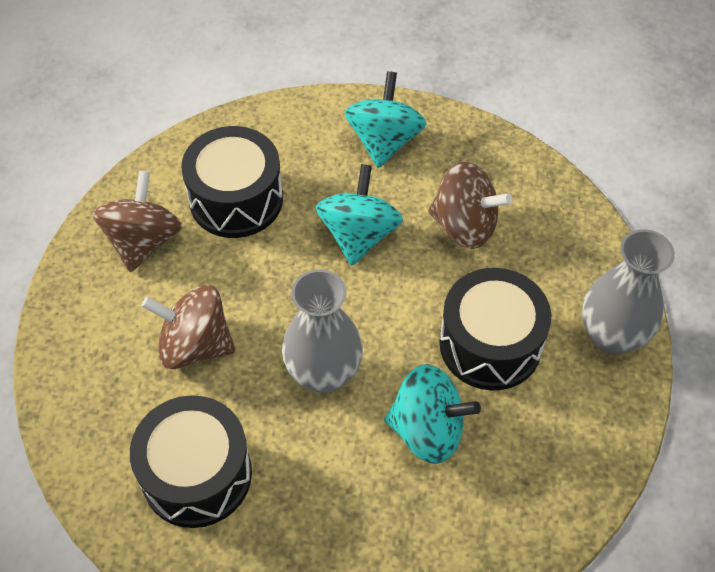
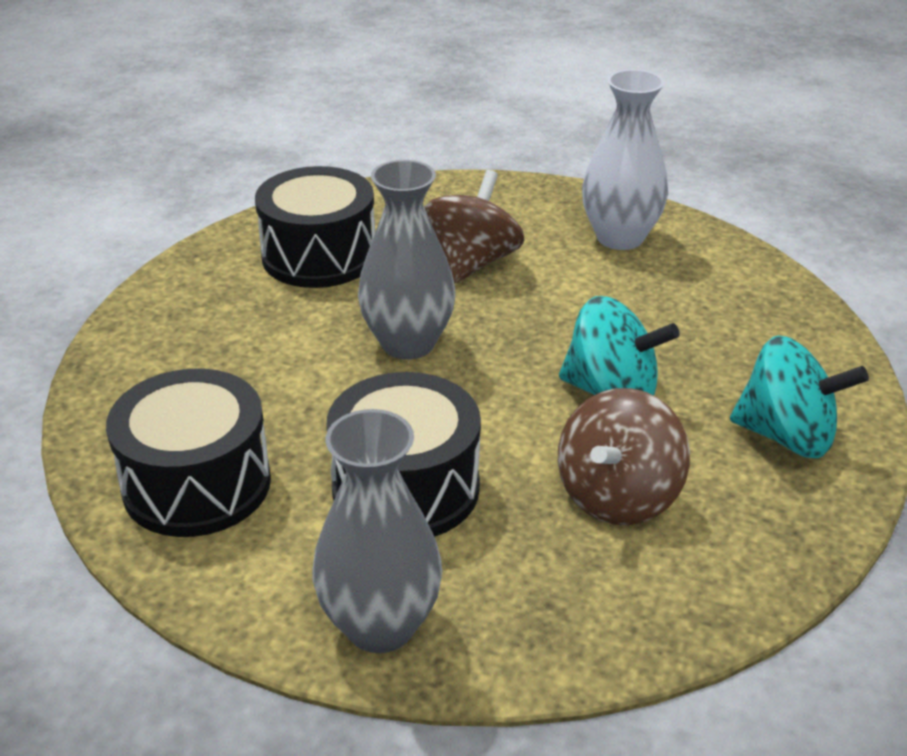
camera: 100 degrees right, 20 degrees down
brown spinning top [92,170,182,272] -> white vase [582,69,668,250]
black drum [181,126,283,238] -> black drum moved to [106,369,271,537]
turquoise spinning top [384,364,481,464] -> none

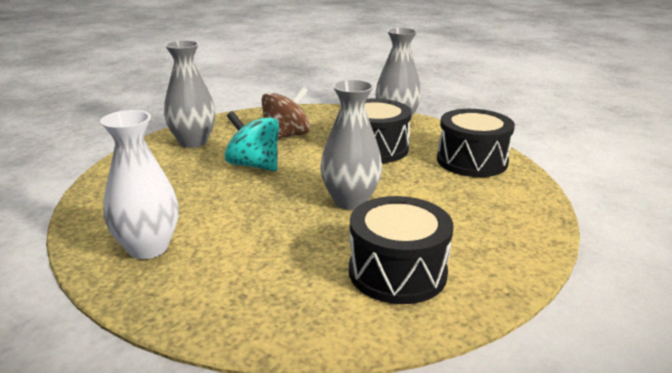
camera: 165 degrees left, 10 degrees down
brown spinning top [425,170,525,284] -> none
turquoise spinning top [730,336,869,458] -> grey vase [164,40,216,148]

